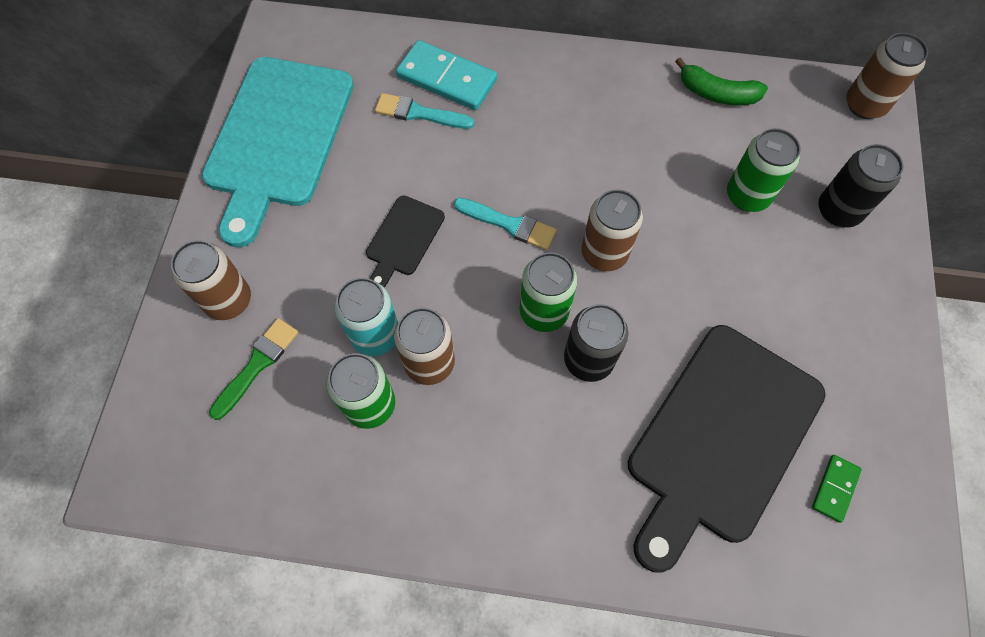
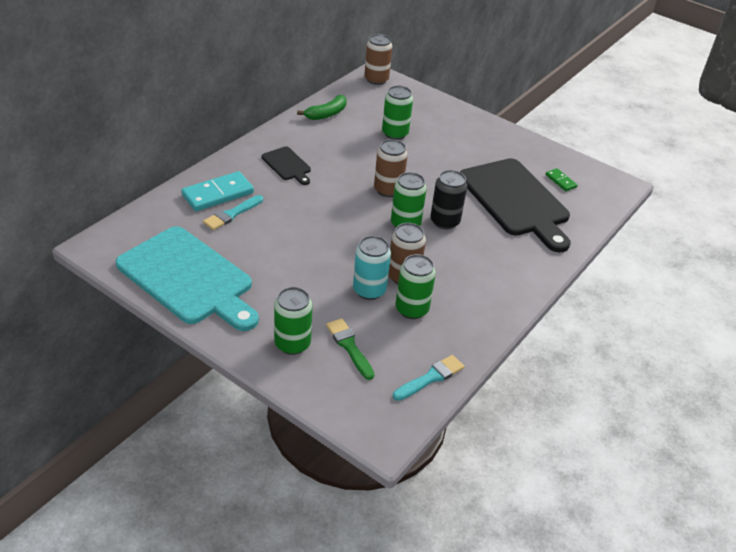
camera: 65 degrees left, 25 degrees down
brown can [171,240,251,320] -> green can [274,287,313,355]
black cutting board [366,195,445,287] -> black cutting board moved to [262,146,311,185]
turquoise brush [454,198,557,250] -> turquoise brush moved to [393,355,465,401]
black can [818,144,903,227] -> none

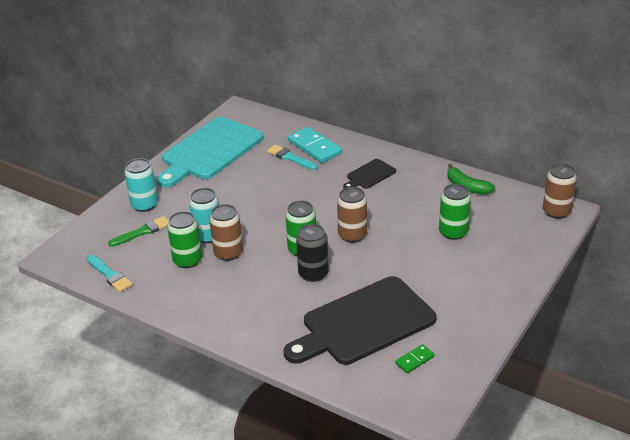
camera: 90 degrees right, 5 degrees down
green can [274,287,313,355] -> turquoise can [125,158,158,212]

